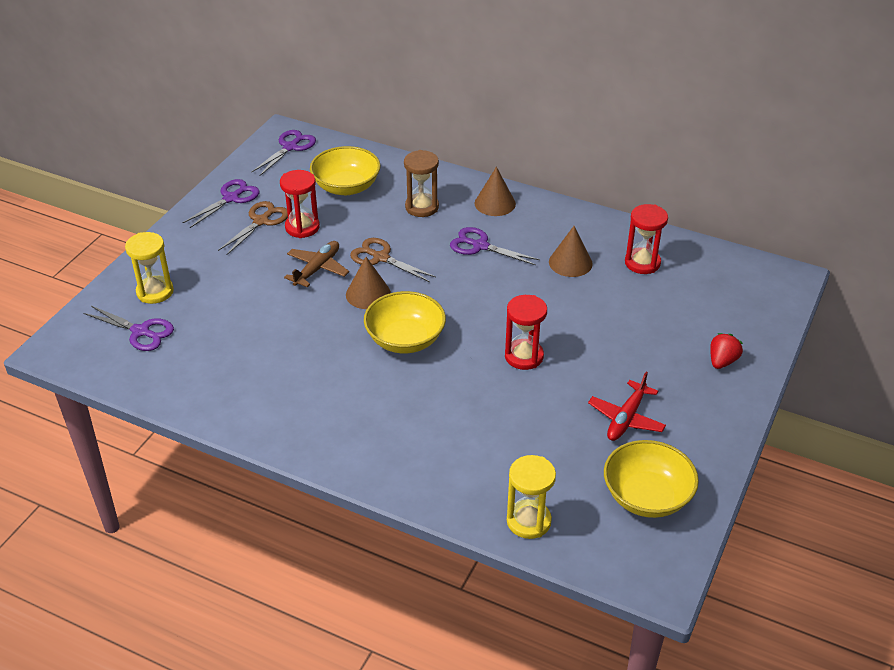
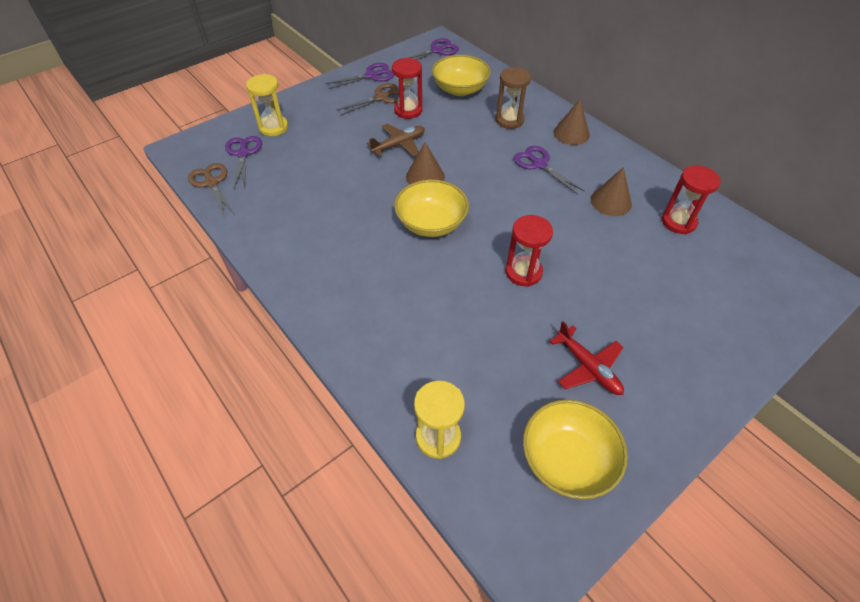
camera: 25 degrees right, 10 degrees up
purple scissors [84,306,174,351] -> purple scissors turned 150 degrees counterclockwise [225,136,262,188]
brown scissors [350,238,436,282] -> brown scissors moved to [188,163,235,218]
red plane [588,372,666,441] -> red plane turned 90 degrees counterclockwise [550,321,624,395]
red strawberry [710,333,743,369] -> none

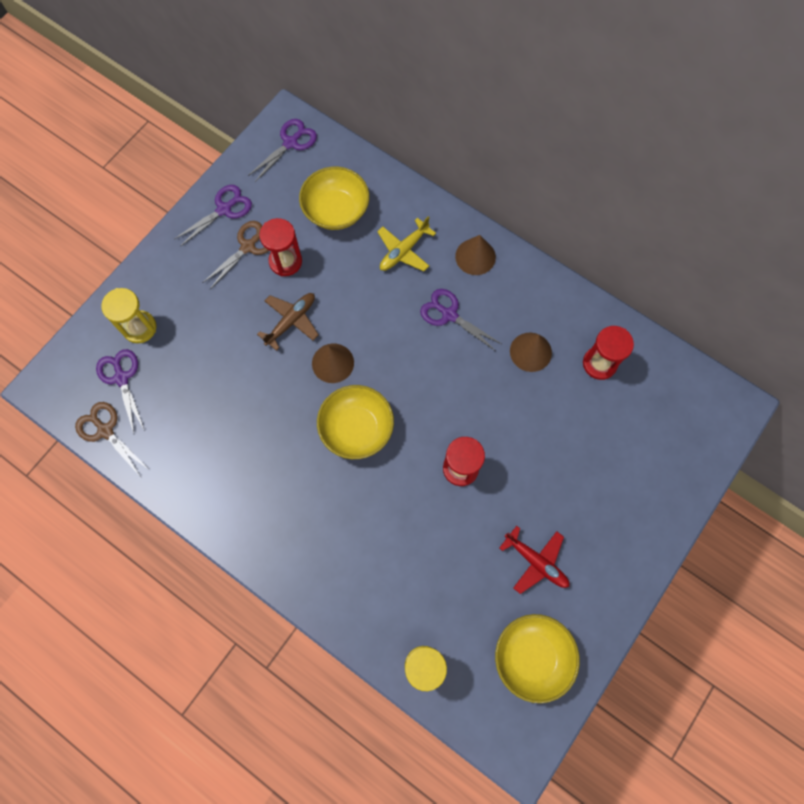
camera: 15 degrees left, 20 degrees up
brown hourglass [495,67,531,129] -> yellow plane [377,216,436,271]

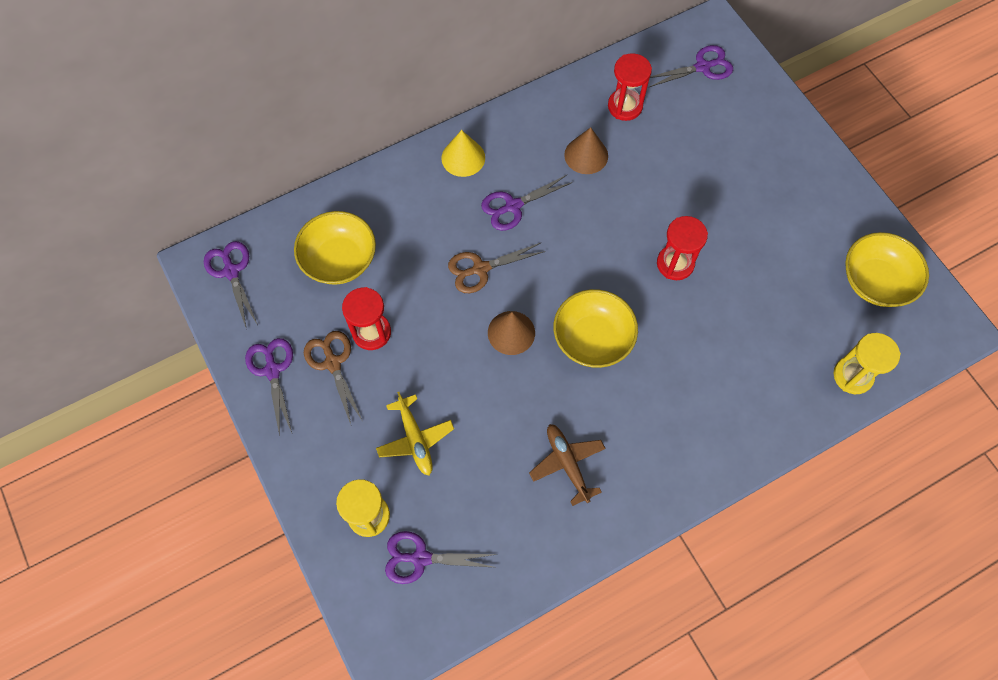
camera: 65 degrees left, 5 degrees down
brown scissors [75,402,148,477] -> brown scissors moved to [448,243,546,293]
brown plane [257,293,319,351] -> brown plane moved to [529,424,606,506]
yellow plane [377,216,436,271] -> yellow plane moved to [376,392,454,475]
brown cone [455,235,496,275] -> yellow cone [441,130,485,177]
red plane [499,526,569,594] -> none
none -> purple scissors [649,45,733,87]

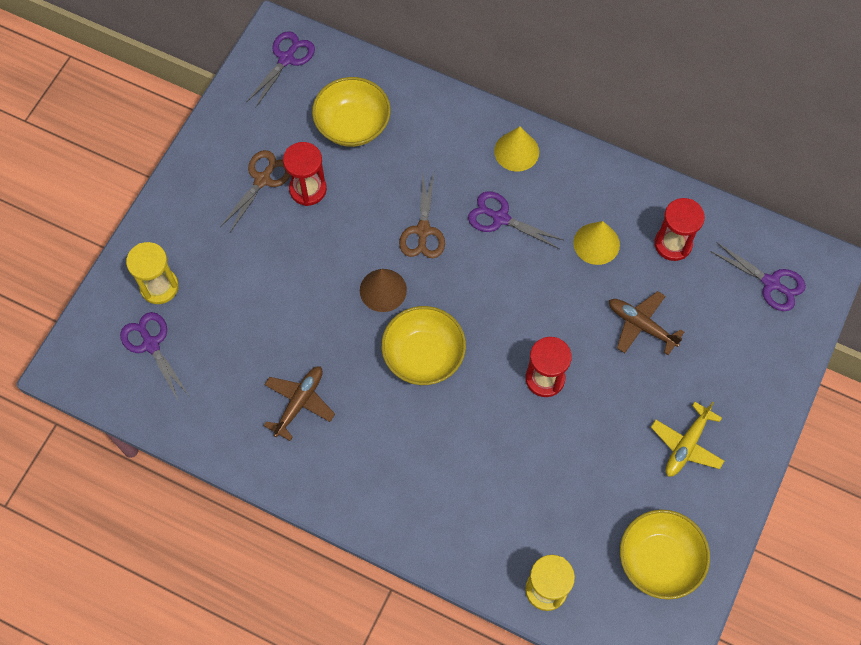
camera: 55 degrees right, 0 degrees up
purple scissors [245,338,293,436] -> none
yellow plane [376,392,454,475] -> yellow plane moved to [651,401,724,477]
brown scissors [448,243,546,293] -> brown scissors turned 120 degrees counterclockwise [399,173,445,258]
brown cone [564,127,608,174] -> yellow cone [573,221,620,265]
none -> brown plane [609,291,684,355]

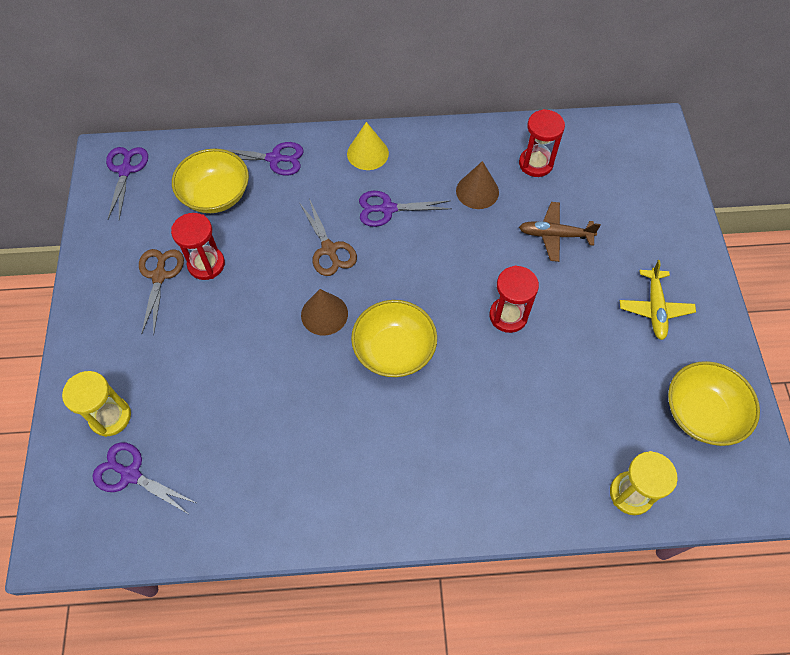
camera: 30 degrees left, 5 degrees down
brown plane [264,366,335,441] -> none
yellow cone [573,221,620,265] -> brown cone [456,161,499,209]
purple scissors [710,242,806,311] -> purple scissors moved to [215,142,304,176]

